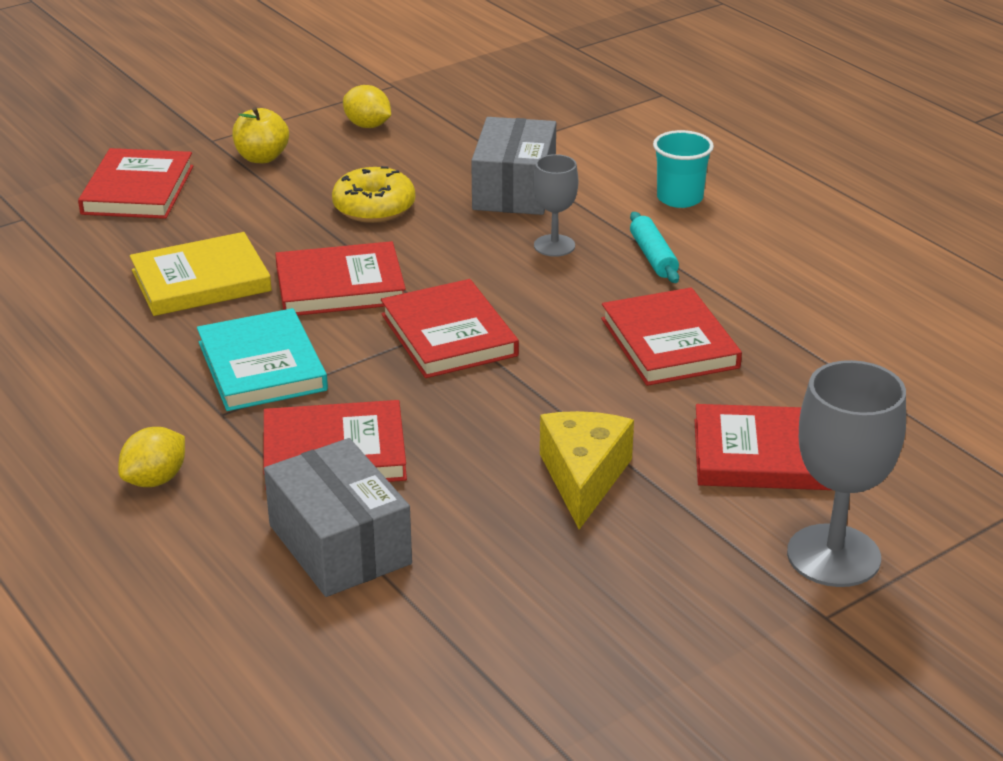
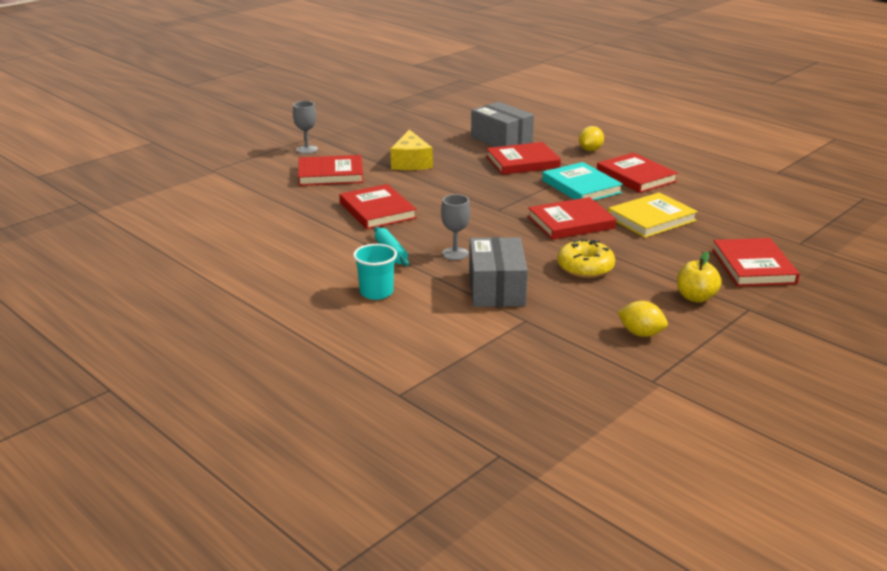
camera: 170 degrees right, 5 degrees down
red book [381,279,519,378] -> red book moved to [597,153,678,193]
grey goblet [787,360,906,587] -> grey goblet [293,101,318,154], size x0.58

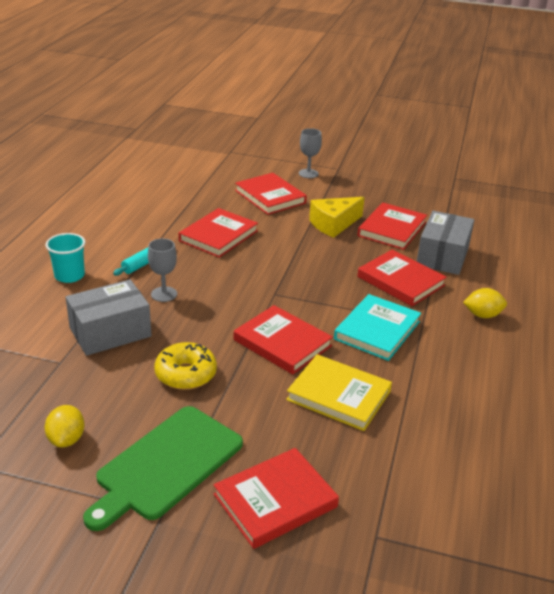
camera: 60 degrees right, 5 degrees up
red book [597,153,678,193] -> red book moved to [358,203,427,250]
yellow apple [677,252,722,303] -> green cutting board [83,406,243,531]

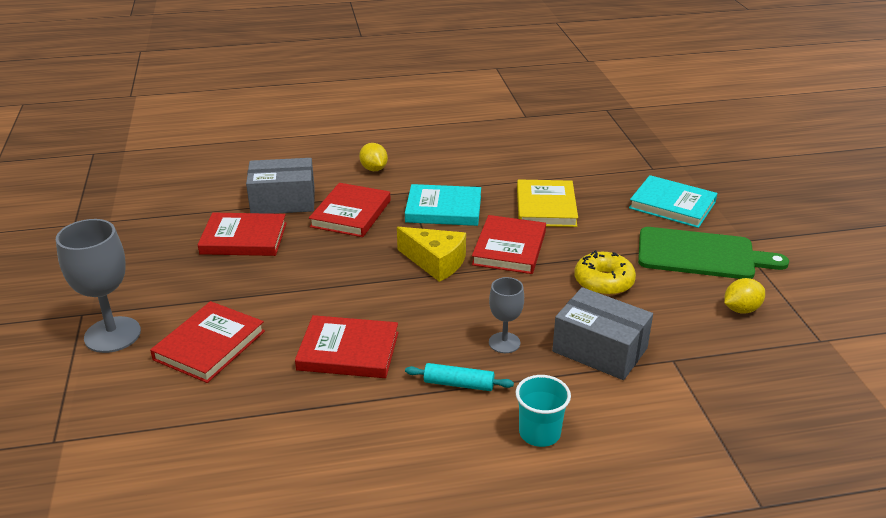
camera: 115 degrees left, 0 degrees up
red book [214,448,339,549] -> turquoise book [629,175,717,228]
grey goblet [299,128,322,178] -> grey goblet [56,219,141,353], size x1.74
yellow cheese [309,197,365,238] -> yellow cheese moved to [397,227,466,282]

